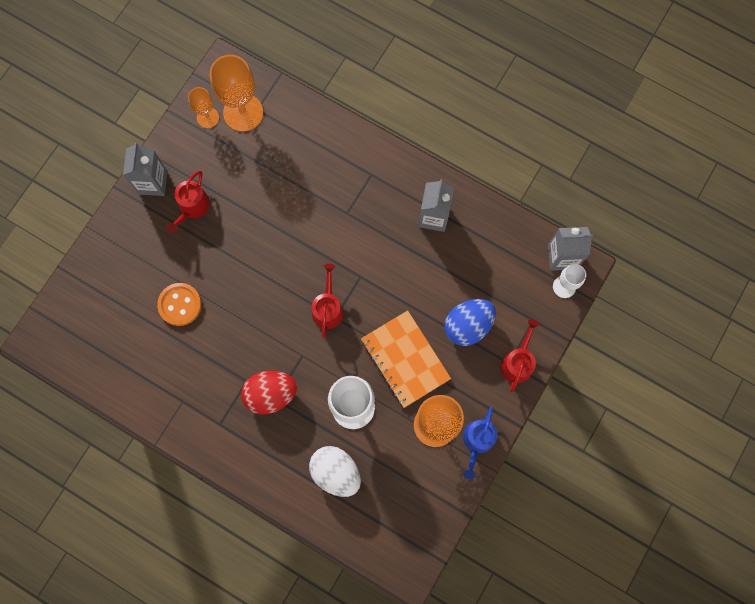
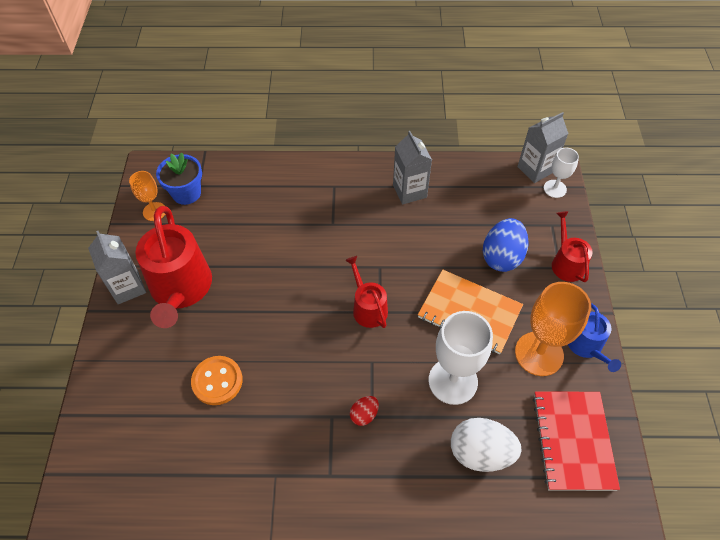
camera: 30 degrees left, 20 degrees down
red watering can [166,171,210,233] -> red watering can [135,206,212,328], size x1.86
orange goblet [210,55,263,132] -> blue flower pot [156,152,202,205]
red egg [241,371,297,415] -> red egg [350,396,379,426], size x0.50
none -> red notebook [533,392,620,491]

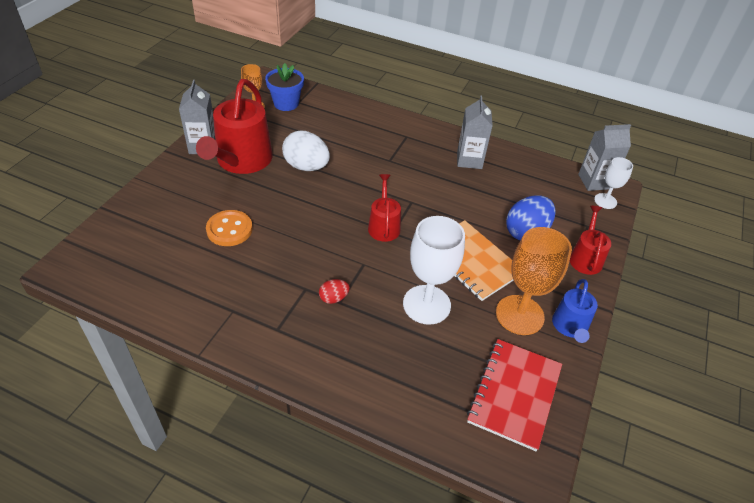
camera: 20 degrees right, 10 degrees down
white egg [451,418,522,472] -> white egg moved to [282,131,330,171]

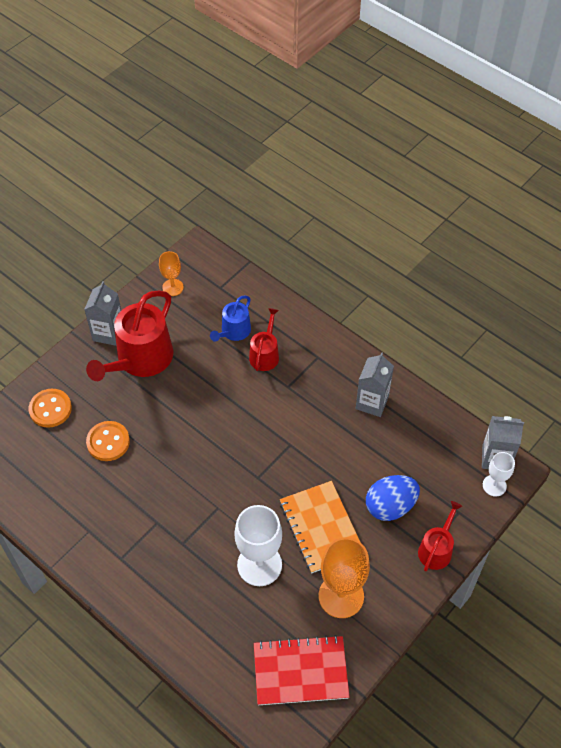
camera: 20 degrees right, 10 degrees up
blue flower pot [265,63,304,111] -> none
white egg [282,131,330,171] -> none
red egg [319,279,350,304] -> none
red watering can [368,174,401,242] -> red watering can moved to [249,308,279,371]
red notebook [467,339,562,451] -> red notebook turned 45 degrees clockwise [254,635,350,705]
blue watering can [552,279,598,343] -> blue watering can moved to [210,296,251,342]
none -> orange button [29,389,72,428]

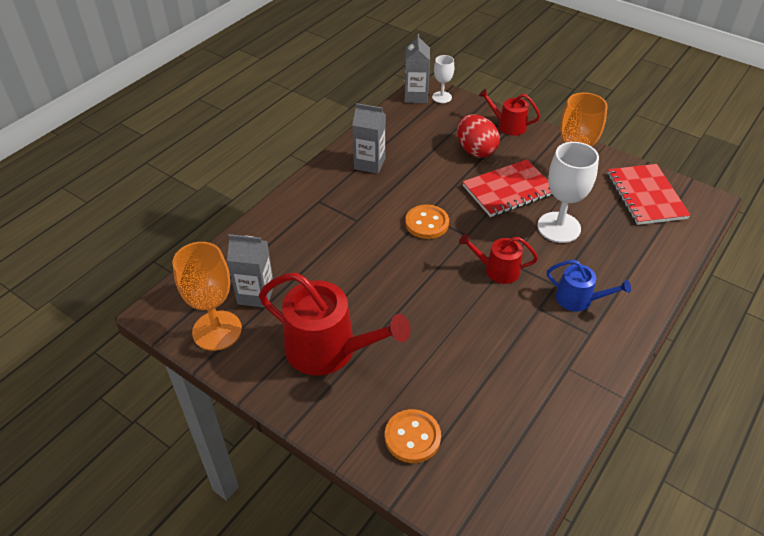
camera: 95 degrees left, 10 degrees down
grey carton [84,281,121,346] -> grey carton moved to [227,234,273,308]
orange button [86,421,130,461] -> orange button moved to [405,204,449,239]
orange goblet [159,251,184,296] -> orange goblet [172,242,242,351], size x1.80
blue watering can [210,296,251,342] -> blue watering can moved to [547,260,631,312]
red watering can [249,308,279,371] -> red watering can moved to [459,234,538,284]
orange notebook [280,481,361,573] -> red notebook [462,159,553,217]
blue egg [366,475,420,521] -> red egg [457,114,500,158]

